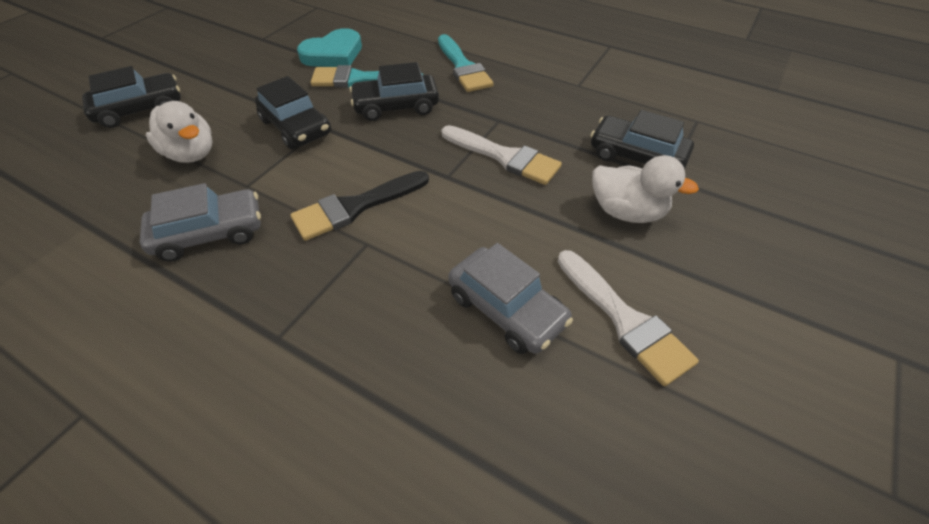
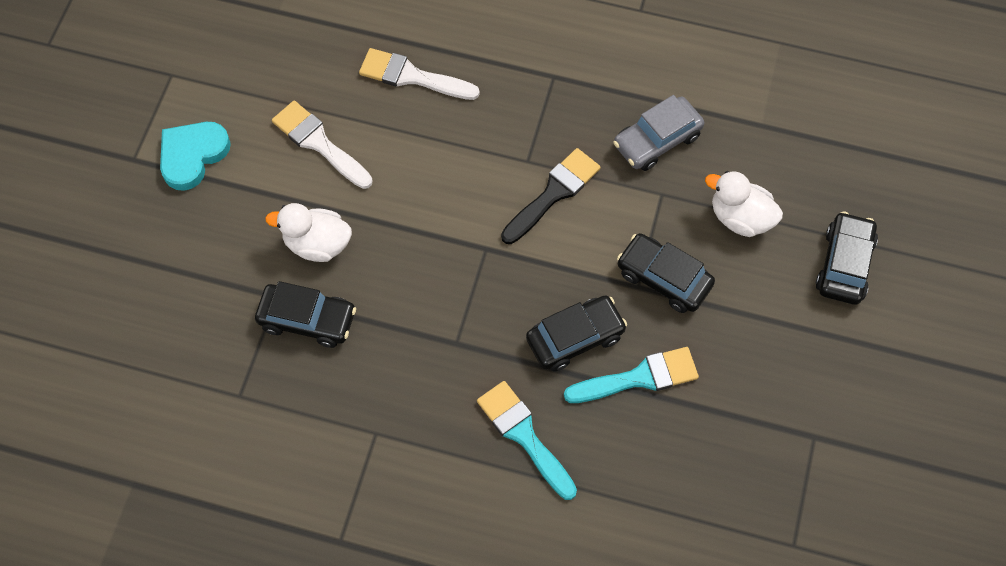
camera: 165 degrees right, 15 degrees up
black car [82,66,181,128] -> black car turned 150 degrees clockwise [816,211,878,305]
turquoise heart [297,28,362,67] -> turquoise heart moved to [160,122,231,191]
white brush [442,125,562,185] -> white brush moved to [359,48,480,100]
grey car [448,243,573,354] -> none

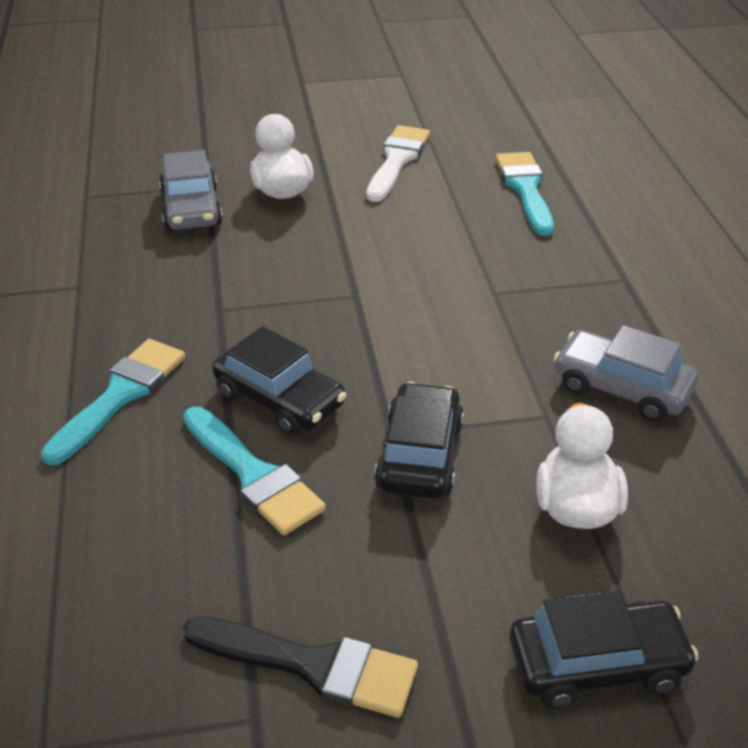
camera: 65 degrees right, 25 degrees down
turquoise heart [160,122,231,191] -> none
black car [255,281,356,348] -> grey car [159,150,223,230]
white brush [359,48,480,100] -> turquoise brush [496,152,554,236]
black brush [501,148,601,244] -> black brush moved to [183,616,418,718]

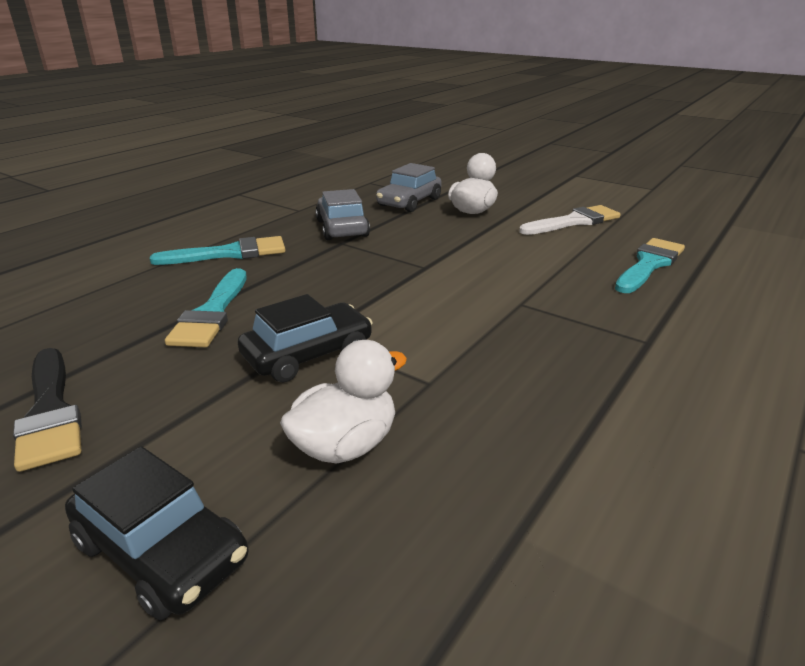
camera: 45 degrees right, 10 degrees down
black car [212,326,346,435] -> none
grey car [554,325,698,422] -> grey car moved to [315,189,370,240]

